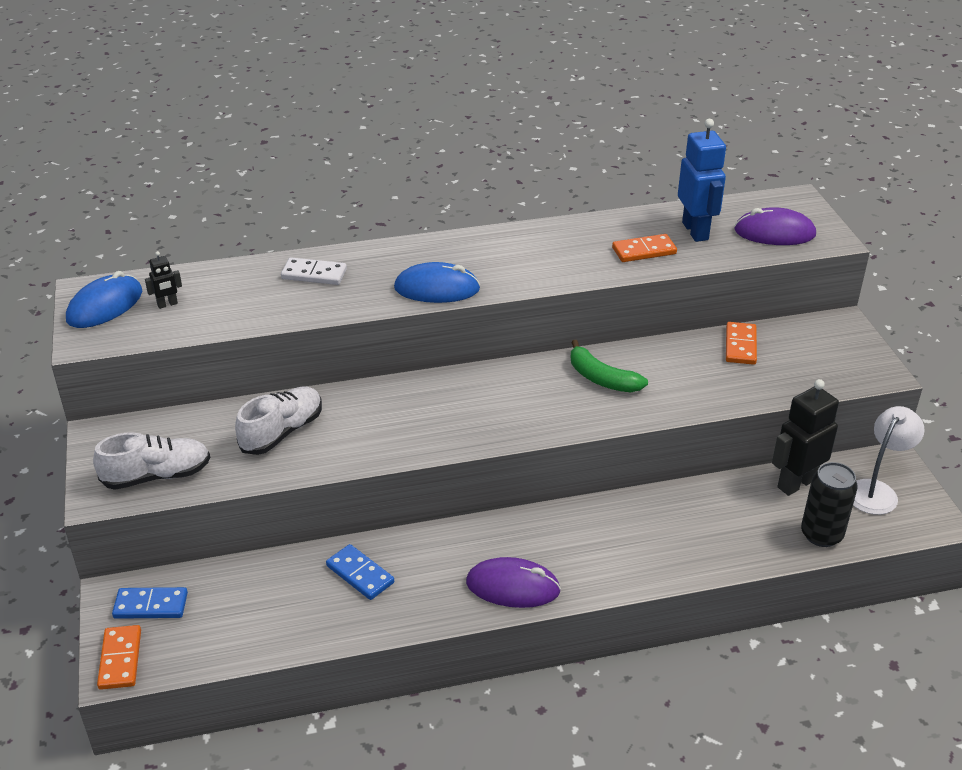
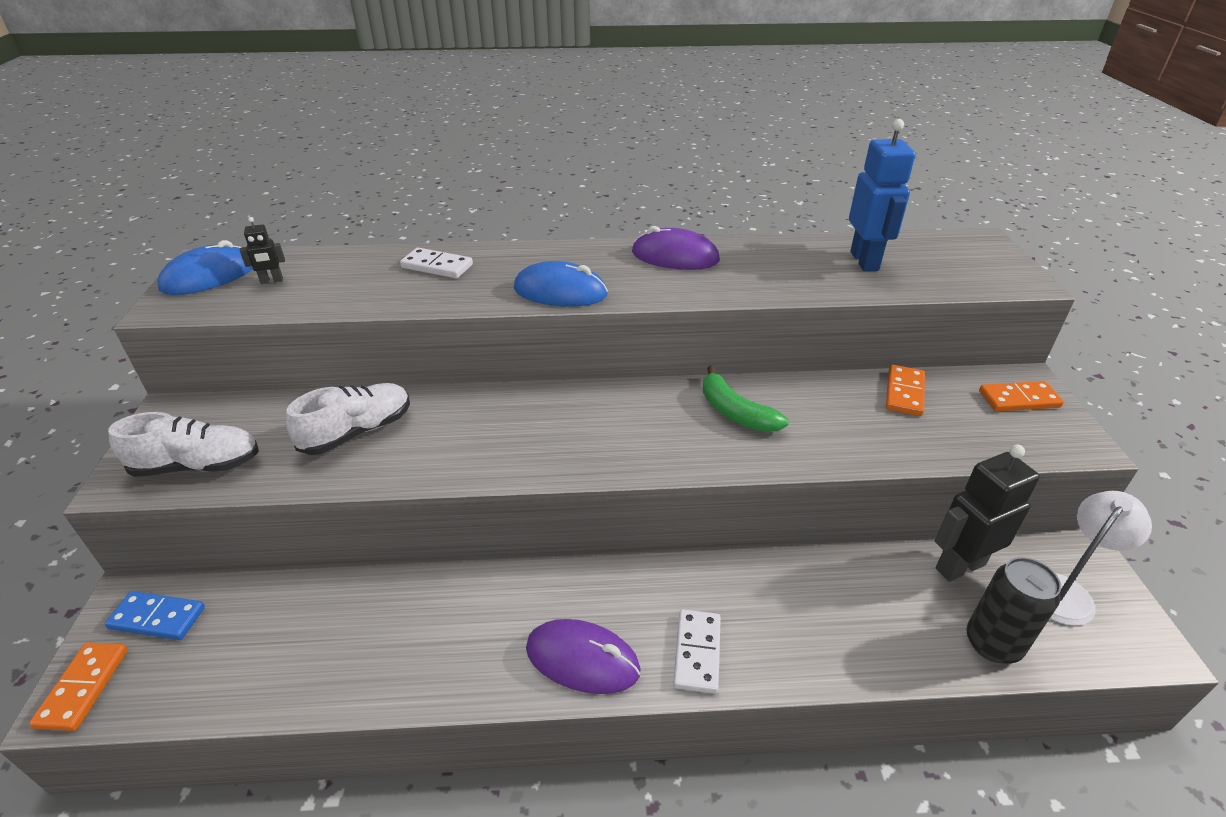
camera: 10 degrees right, 0 degrees up
blue domino [326,544,394,600] -> none
orange domino [612,234,677,262] -> orange domino moved to [979,381,1064,412]
purple mouse [734,207,816,245] -> purple mouse moved to [632,226,720,270]
none -> white domino [673,609,721,694]

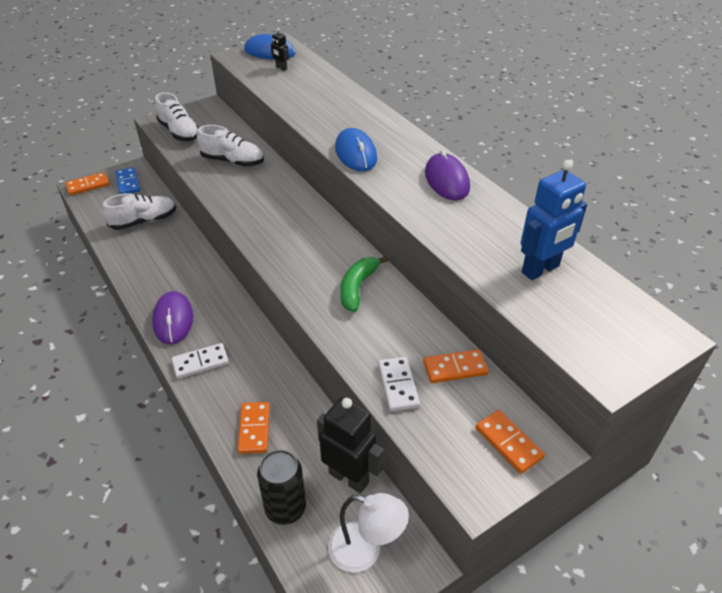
camera: 60 degrees right, 5 degrees up
white domino [400,248,473,278] -> white domino moved to [378,357,420,411]
none -> white shoe [103,193,176,230]
none -> orange domino [237,402,270,454]

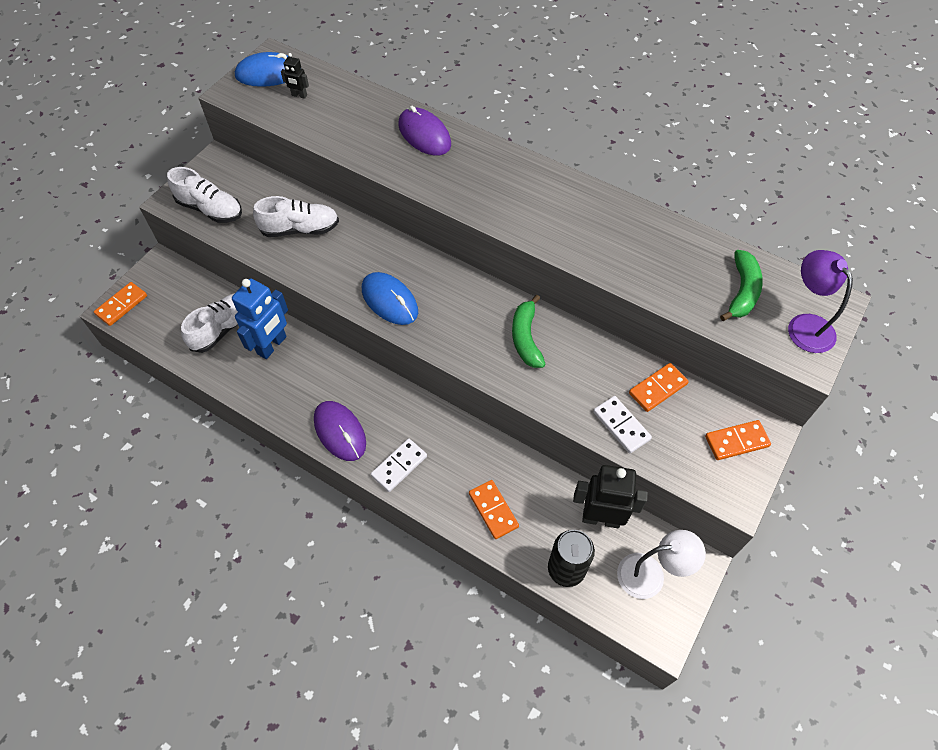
camera: 25 degrees left, 15 degrees up
blue domino [115,167,140,194] -> none
blue mouse [335,128,377,171] -> blue mouse moved to [362,272,418,325]
purple mouse [425,150,470,200] -> purple mouse moved to [399,106,451,156]
orange domino [476,410,545,474] -> orange domino turned 45 degrees counterclockwise [705,420,771,460]
blue robot [521,160,587,280] -> blue robot moved to [232,278,288,359]
none -> green banana [720,250,763,321]
none -> purple lamp [788,250,853,353]

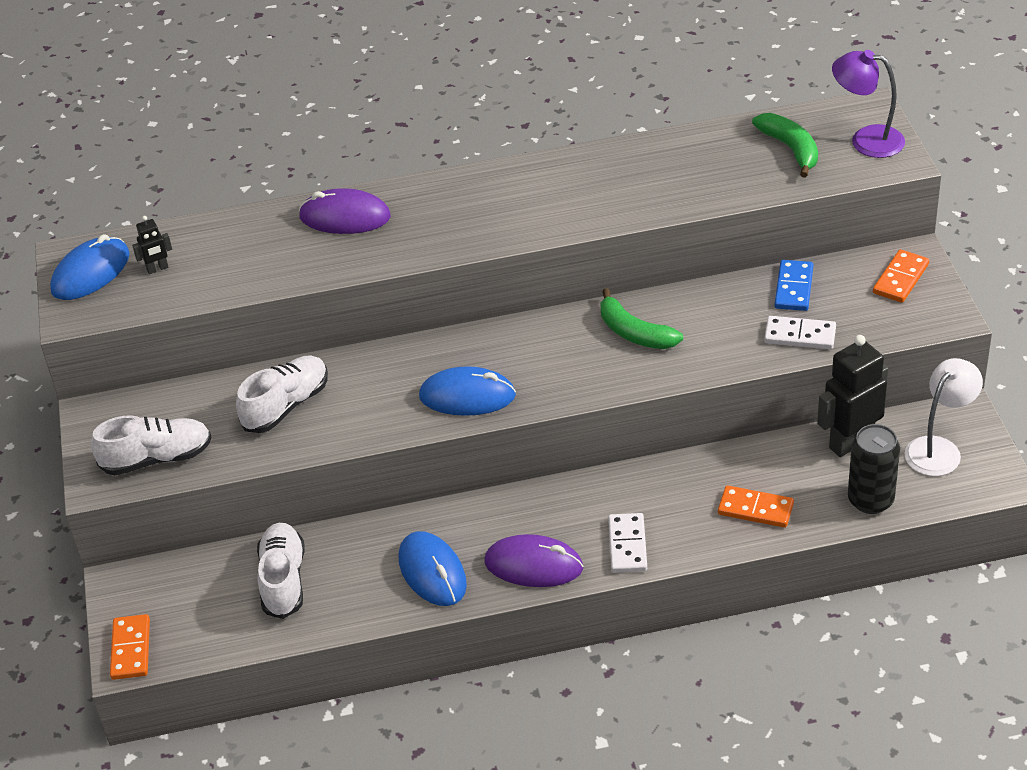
camera: 40 degrees left, 15 degrees down
blue robot [232,278,288,359] -> none
orange domino [629,363,689,412] -> blue domino [775,260,814,311]
none -> blue mouse [398,531,467,606]

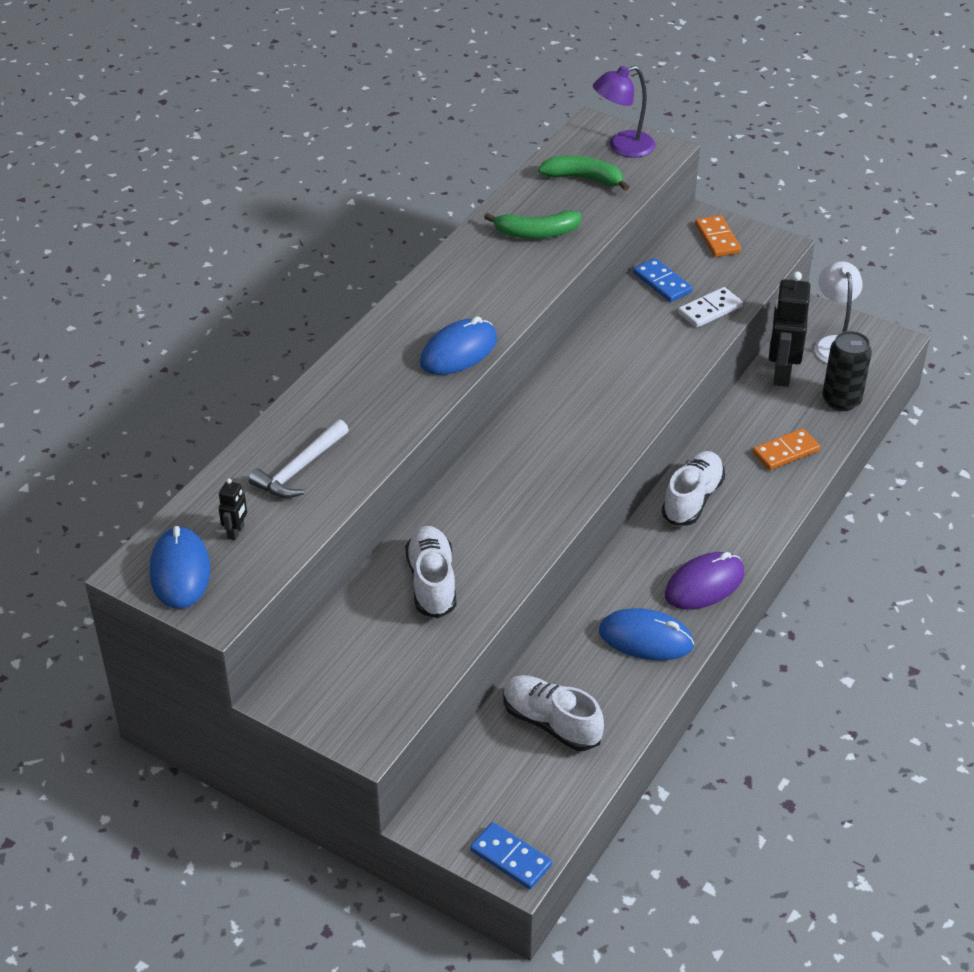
camera: 50 degrees left, 0 degrees up
white shoe [91,415,212,475] -> white shoe moved to [662,451,725,526]
orange domino [110,614,150,680] -> blue domino [470,822,552,889]
purple mouse [299,188,391,234] -> none
blue mouse [419,366,516,416] -> blue mouse moved to [420,316,497,375]
green banana [600,288,683,349] -> green banana moved to [484,210,581,239]
white domino [608,513,647,573] -> none
none -> white hammer [249,419,349,498]

